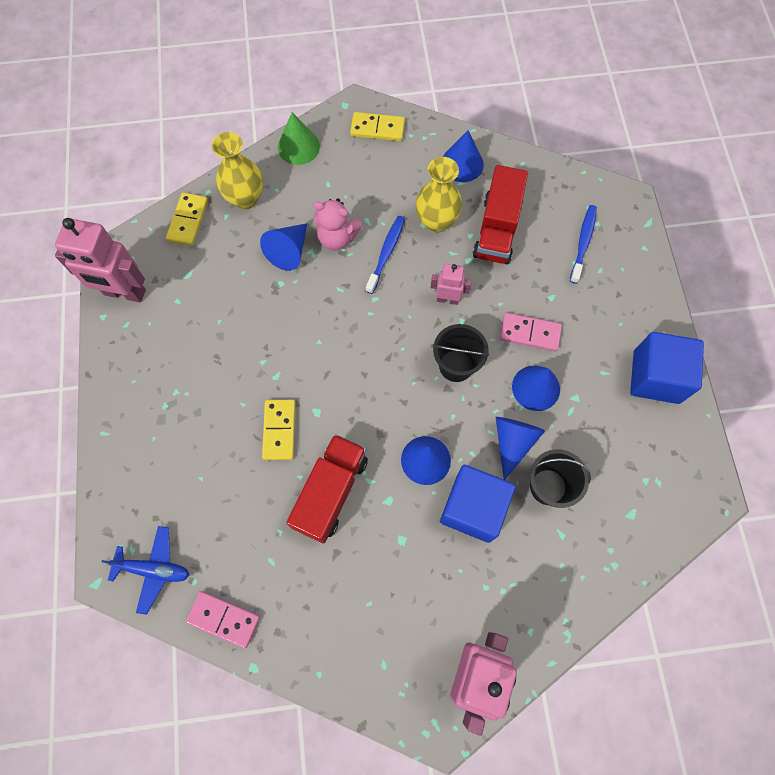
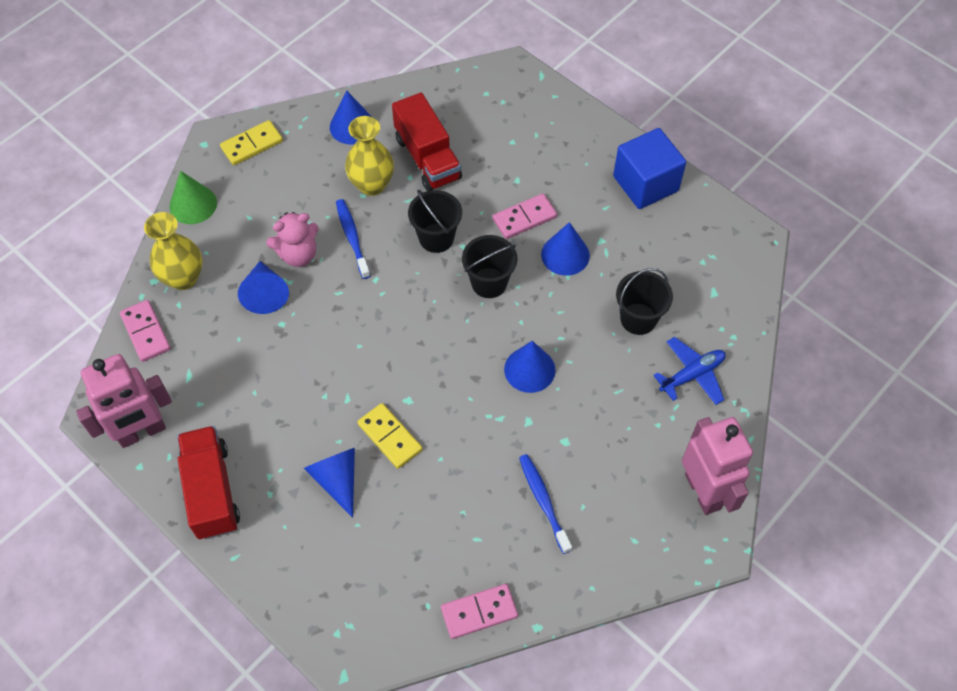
camera: 40 degrees left, 10 degrees down
blue plane [102,526,190,615] -> blue plane moved to [653,337,726,405]
yellow domino [166,193,208,246] -> pink domino [120,300,171,362]
red truck [286,434,368,544] -> red truck moved to [177,426,240,539]
pink robot [431,264,472,305] -> black bucket [408,190,462,253]
blue cube [440,465,516,543] -> none
blue cone [496,417,545,480] -> blue cone moved to [304,448,355,518]
blue toothbrush [570,205,597,284] -> blue toothbrush moved to [519,454,572,554]

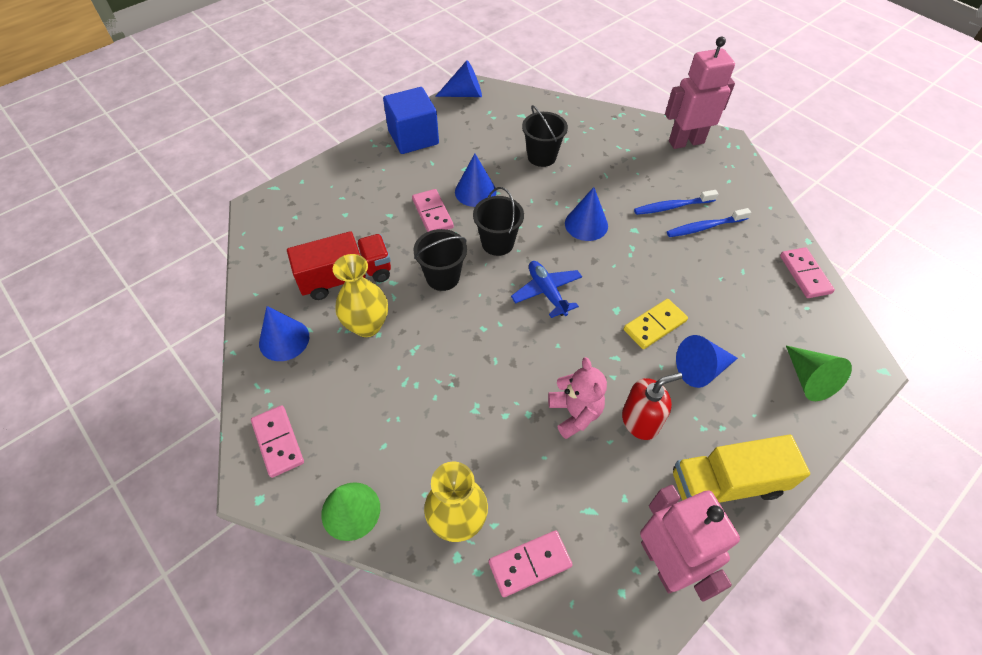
camera: 85 degrees left, 5 degrees down
red truck [177,426,240,539] -> yellow truck [673,434,810,502]
yellow domino [220,120,283,165] -> pink domino [251,405,304,478]
blue cone [238,261,289,314] -> blue cone moved to [435,60,482,97]
pink teddy bear [266,212,319,267] -> pink teddy bear moved to [548,357,607,439]
blue toothbrush [336,199,371,279] -> blue toothbrush moved to [634,190,718,215]
blue plane [653,337,726,405] -> blue plane moved to [511,261,582,318]
none -> red soap dispenser [622,372,683,440]
none -> green cone [786,346,852,401]

